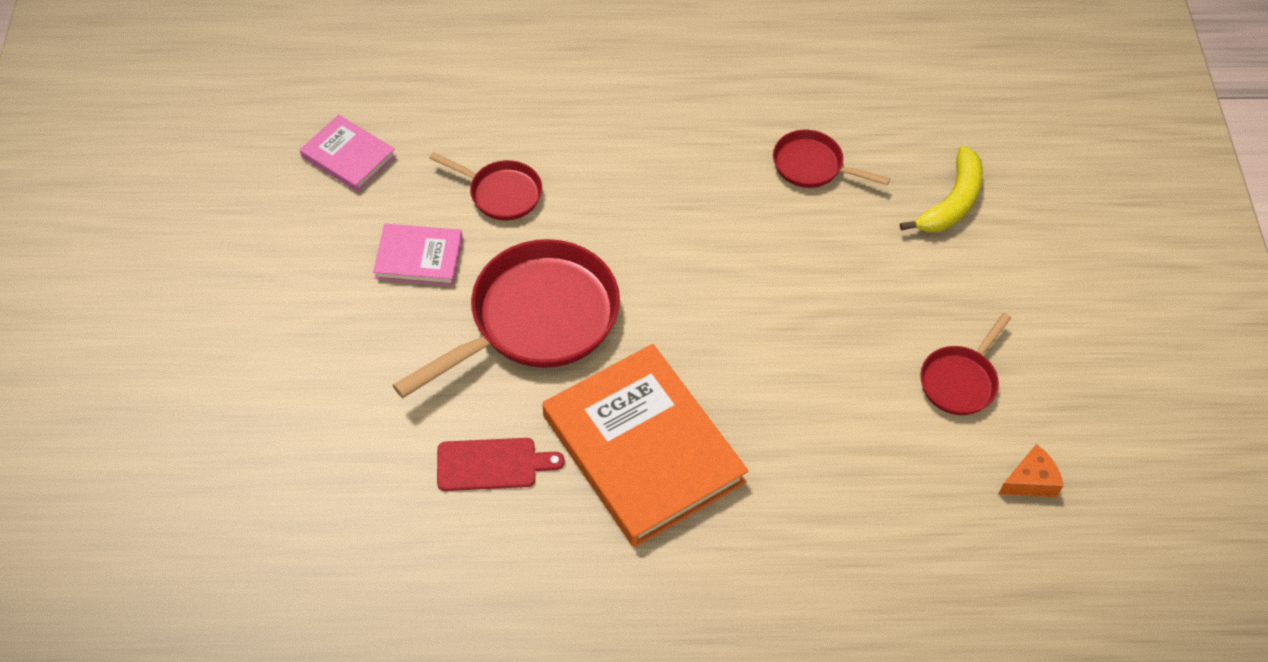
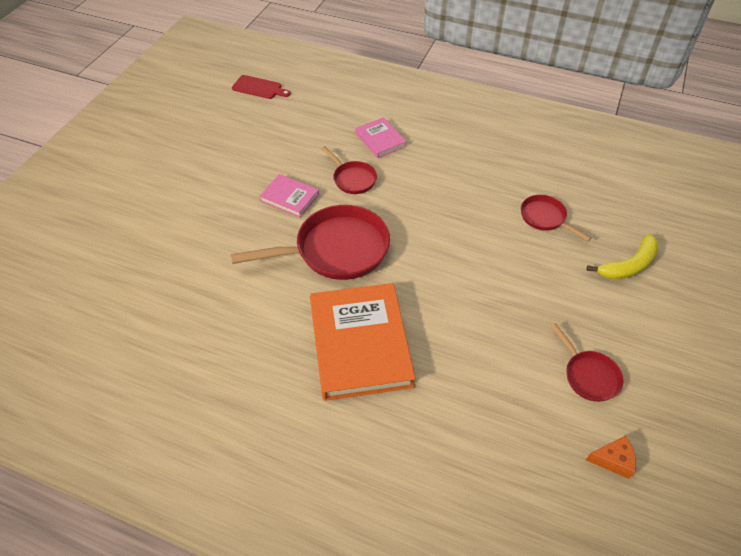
camera: 25 degrees right, 5 degrees down
pink book [300,115,396,192] -> pink book moved to [355,117,407,158]
red cutting board [437,438,565,491] -> red cutting board moved to [232,75,291,99]
red pan [920,313,1011,415] -> red pan turned 90 degrees counterclockwise [551,323,623,402]

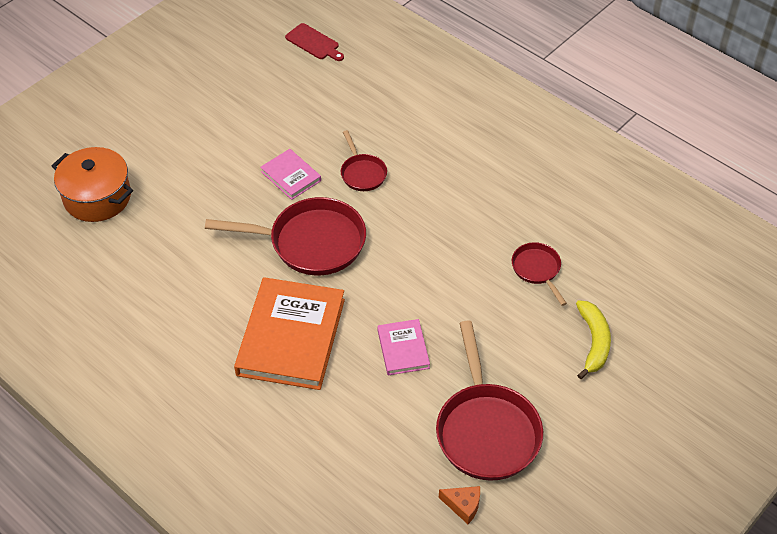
camera: 20 degrees right, 0 degrees up
pink book [355,117,407,158] -> pink book moved to [377,319,430,375]
red pan [551,323,623,402] -> red pan [436,321,543,481], size x1.94
yellow banana [586,233,659,280] -> yellow banana turned 75 degrees counterclockwise [576,300,611,379]
none -> orange pot [52,147,133,222]

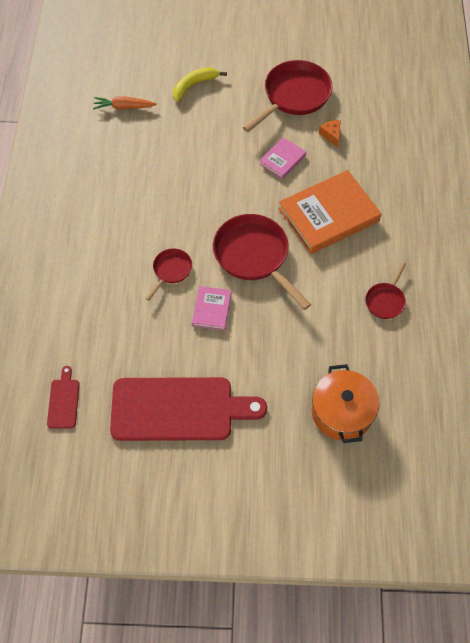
camera: 130 degrees left, 10 degrees up
orange cheese [439,486,480,524] -> orange cheese moved to [319,120,340,147]
red pan [512,242,567,306] -> red pan moved to [365,262,406,319]
none -> orange carrot [93,96,157,110]
none -> red cutting board [110,377,267,441]

